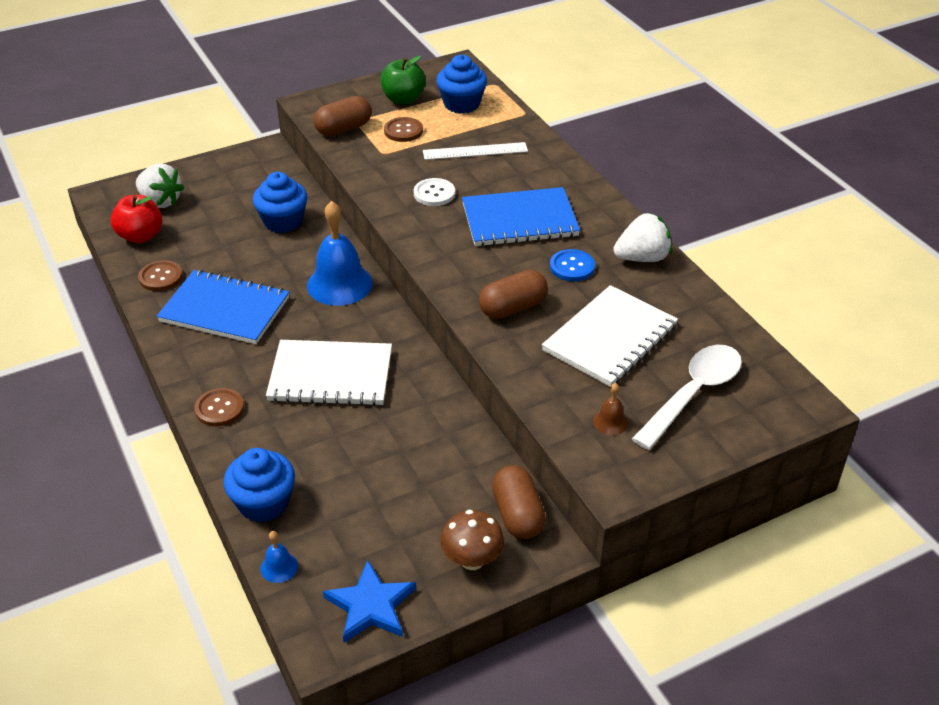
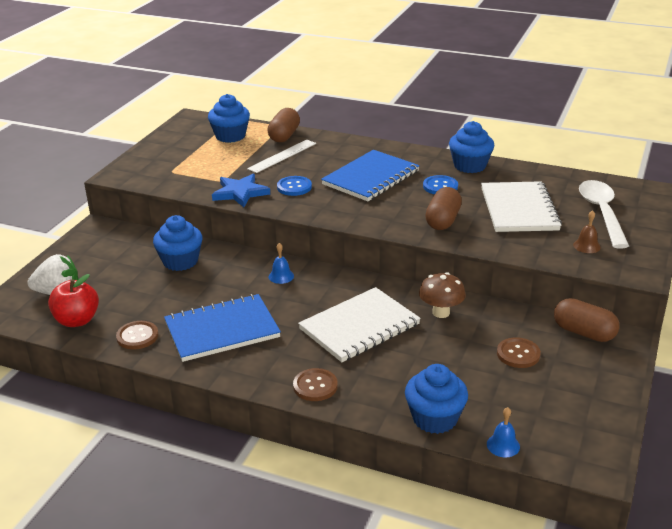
camera: 40 degrees left, 10 degrees down
blue bell [307,201,373,306] -> blue bell [269,243,294,284], size x0.45
brown capsule [314,96,371,136] -> brown capsule moved to [267,108,300,142]
blue star [323,560,416,643] -> blue star moved to [212,174,270,207]
green apple [380,56,426,104] -> none
brown button [384,117,423,142] -> brown button moved to [497,337,541,368]
white button [414,178,455,206] -> blue button [277,176,312,196]
brown mushroom [440,510,504,570] -> brown mushroom moved to [419,272,466,318]
white strawberry [613,213,672,262] -> blue cupcake [449,121,494,173]

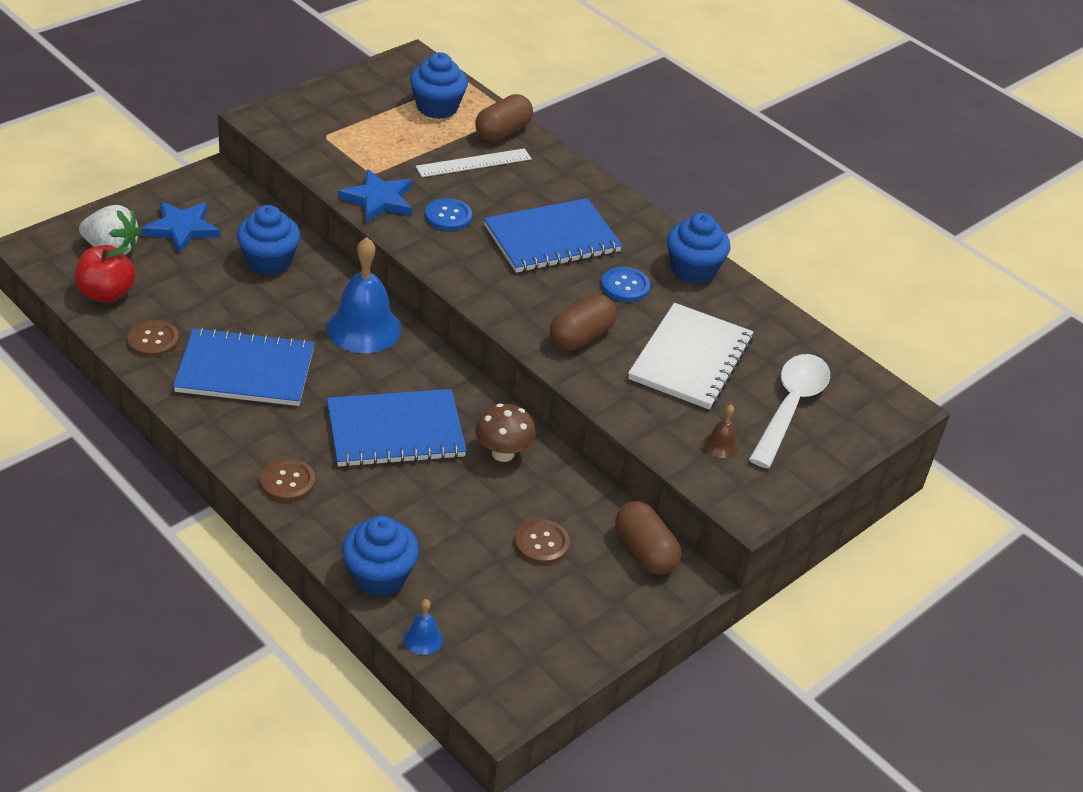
camera: 20 degrees right, 10 degrees up
blue bell [269,243,294,284] -> blue bell [327,237,401,353], size x2.24
white notebook [298,287,421,362] -> blue notebook [327,389,467,467]
none -> blue star [141,201,220,254]

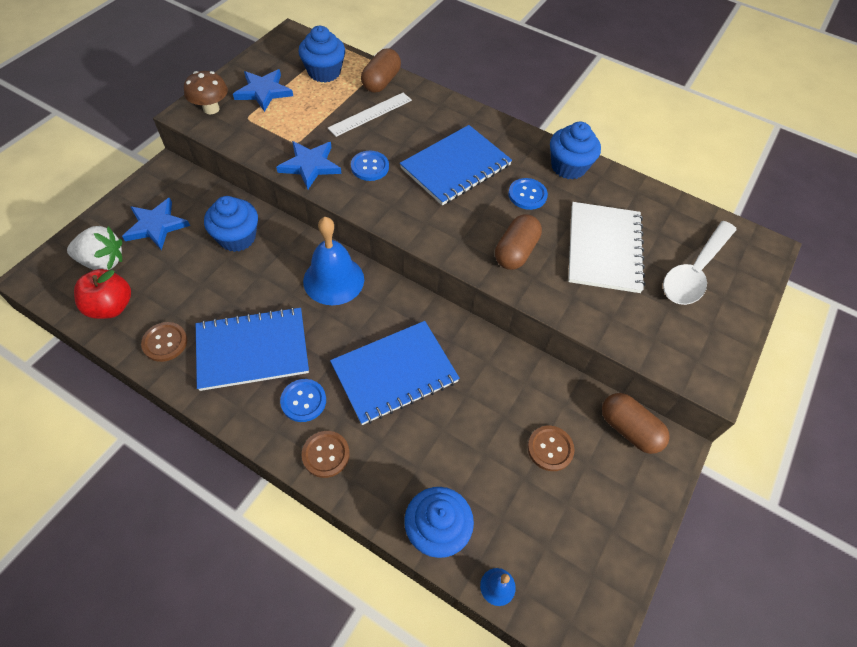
camera: 15 degrees left, 15 degrees up
brown mushroom [475,403,536,462] -> brown mushroom moved to [184,71,228,114]
brown bell [703,405,739,458] -> none
white spoon [749,354,830,468] -> white spoon turned 150 degrees counterclockwise [663,221,737,305]
none -> blue star [233,69,293,112]
none -> blue button [280,379,326,422]

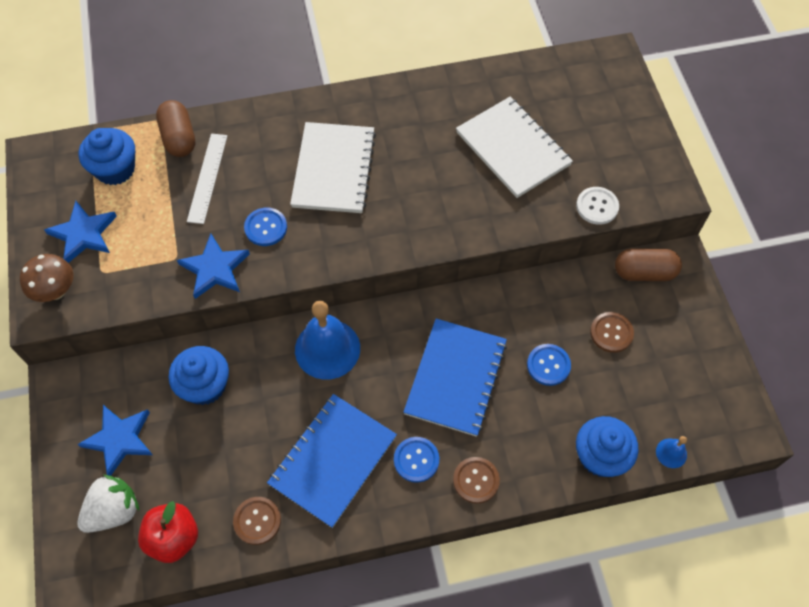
camera: 40 degrees left, 5 degrees up
blue notebook [400,125,512,206] -> white notebook [290,122,376,213]
brown capsule [495,214,542,270] -> none
blue button [508,178,548,210] -> blue button moved to [527,344,571,386]
blue cupcake [550,121,601,180] -> none
white spoon [663,221,737,305] -> none
none -> white button [576,187,619,225]

